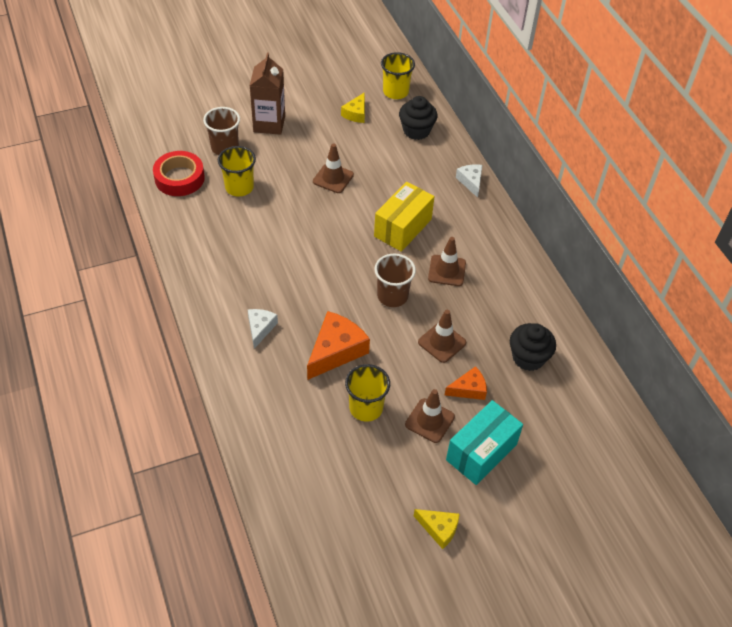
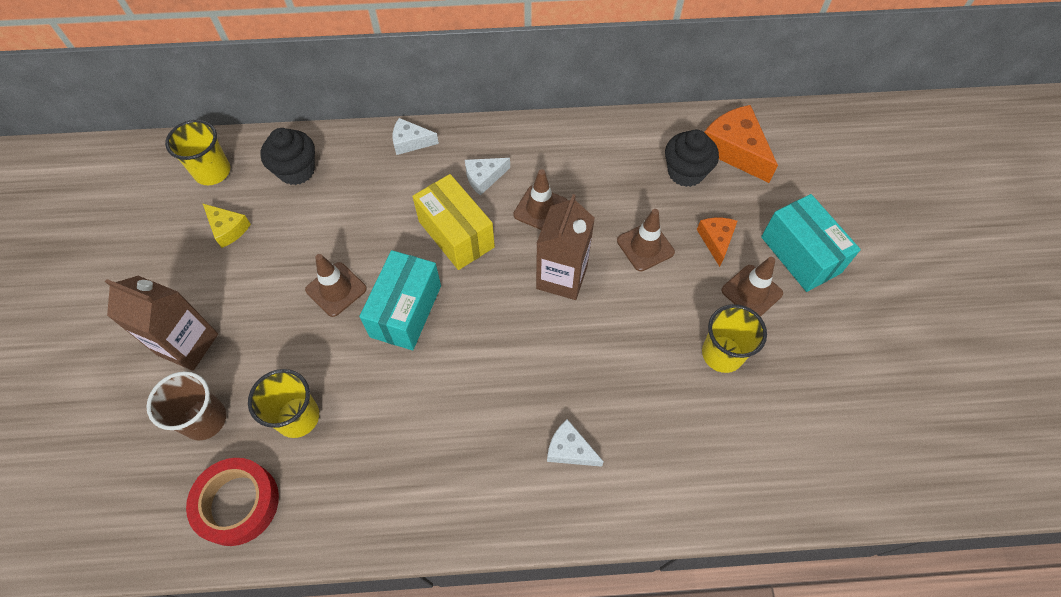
camera: 70 degrees left, 10 degrees up
orange cheese [307,311,370,380] -> orange cheese moved to [704,105,778,183]
brown cup [374,254,416,307] -> brown carton [536,194,595,300]
yellow cheese [414,509,459,549] -> none
none -> turquoise box [359,250,441,350]
none -> white cheese [465,158,510,195]

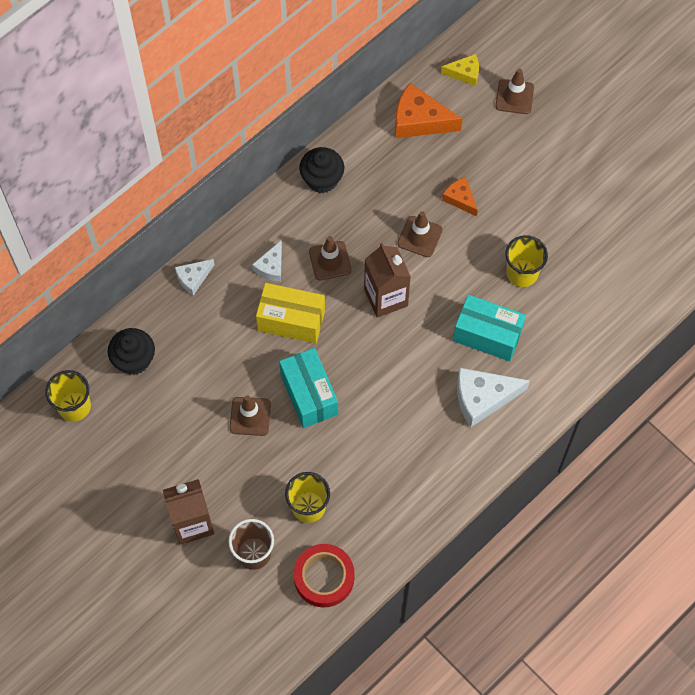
camera: 40 degrees left, 5 degrees up
yellow cheese [202,203,251,248] -> yellow cheese moved to [441,54,479,86]
white cheese [547,419,604,467] -> white cheese [457,368,530,427], size x1.74
black cupcake [665,130,719,187] -> black cupcake moved to [299,147,344,193]
brown traffic cone [721,257,783,317] -> brown traffic cone moved to [496,69,534,114]
turquoise box [761,194,861,292] -> turquoise box moved to [453,294,526,361]

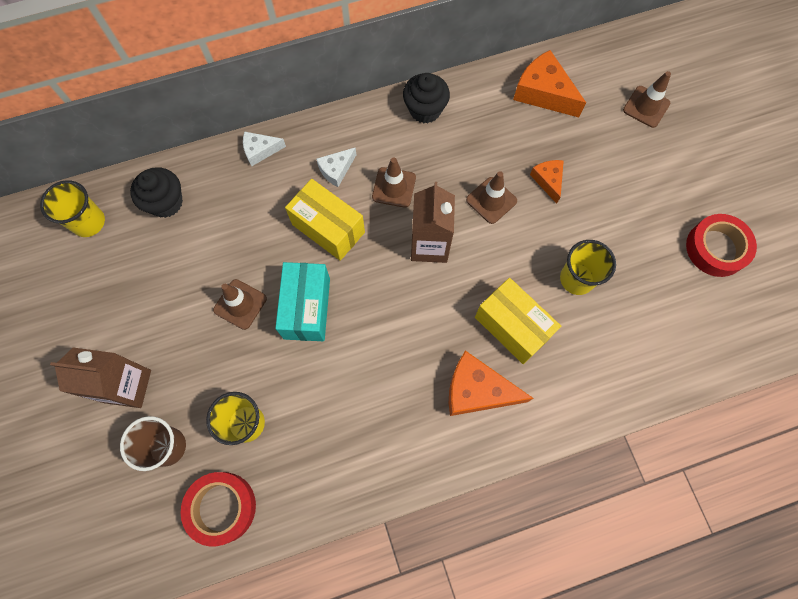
camera: 25 degrees right, 5 degrees up
yellow cheese [441,54,479,86] -> none
turquoise box [453,294,526,361] -> yellow box [475,278,561,364]
white cheese [457,368,530,427] -> orange cheese [449,350,534,416]
none -> red tape [686,214,757,277]

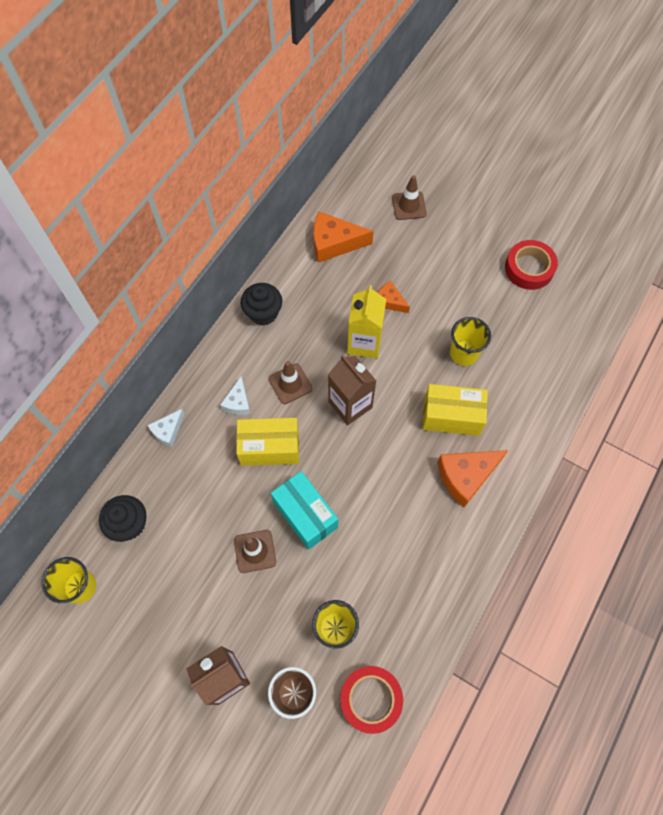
camera: 40 degrees left, 5 degrees down
brown traffic cone [466,171,517,224] -> yellow carton [347,285,386,358]

